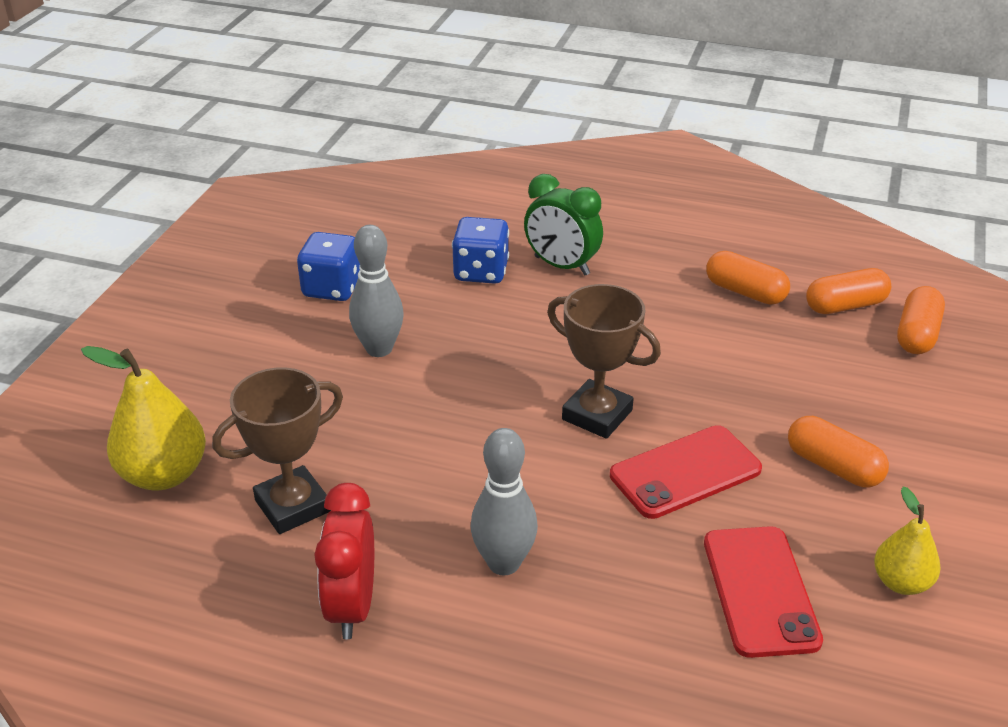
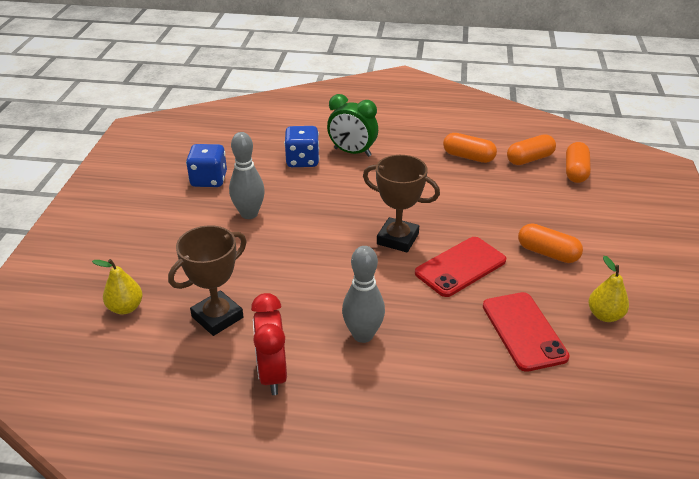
camera: 10 degrees left, 0 degrees up
yellow pear [81,346,206,491] -> yellow pear [92,259,143,314], size x0.61

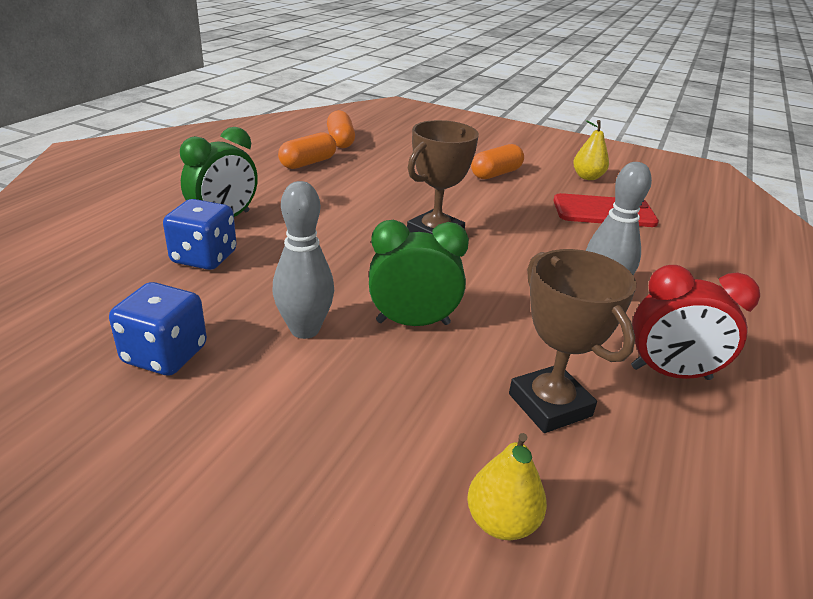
camera: 75 degrees left, 5 degrees down
red phone [415,237,506,297] -> none
orange capsule [566,142,591,183] -> none
none -> green clock [369,220,469,326]

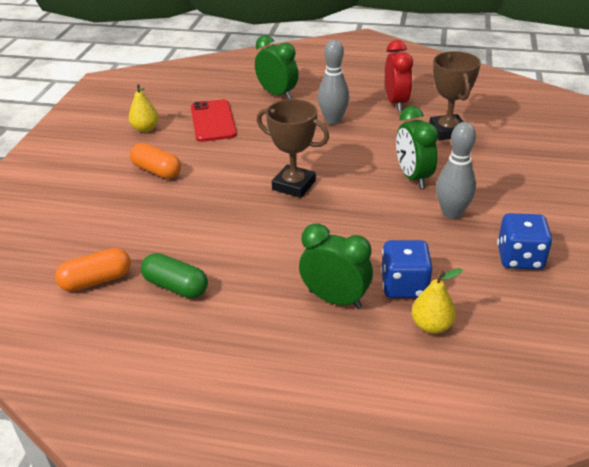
camera: 100 degrees left, 5 degrees up
orange capsule [278,132,336,169] -> green capsule [141,253,208,298]
yellow pear [467,433,547,540] -> yellow pear moved to [411,268,463,334]
brown trophy [509,249,636,433] -> brown trophy turned 60 degrees counterclockwise [429,51,481,140]
none -> green clock [255,35,298,99]

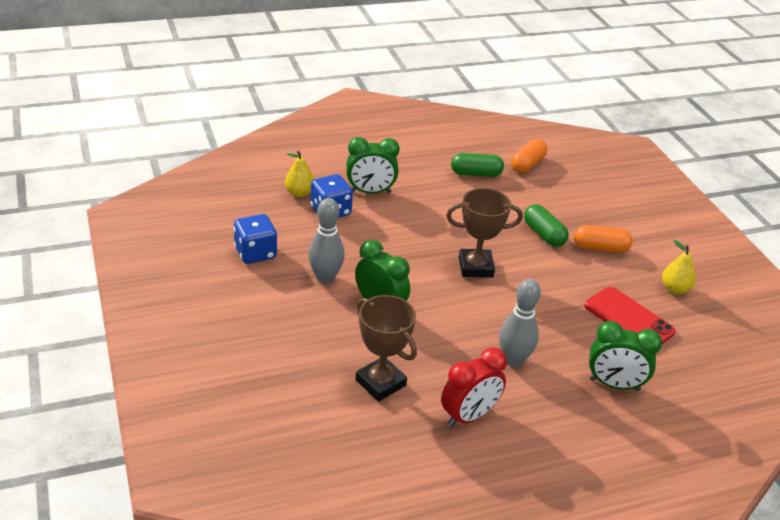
camera: 145 degrees right, 0 degrees up
red clock [385,40,413,111] -> red clock turned 90 degrees counterclockwise [441,347,507,427]
none -> green capsule [524,204,569,247]

